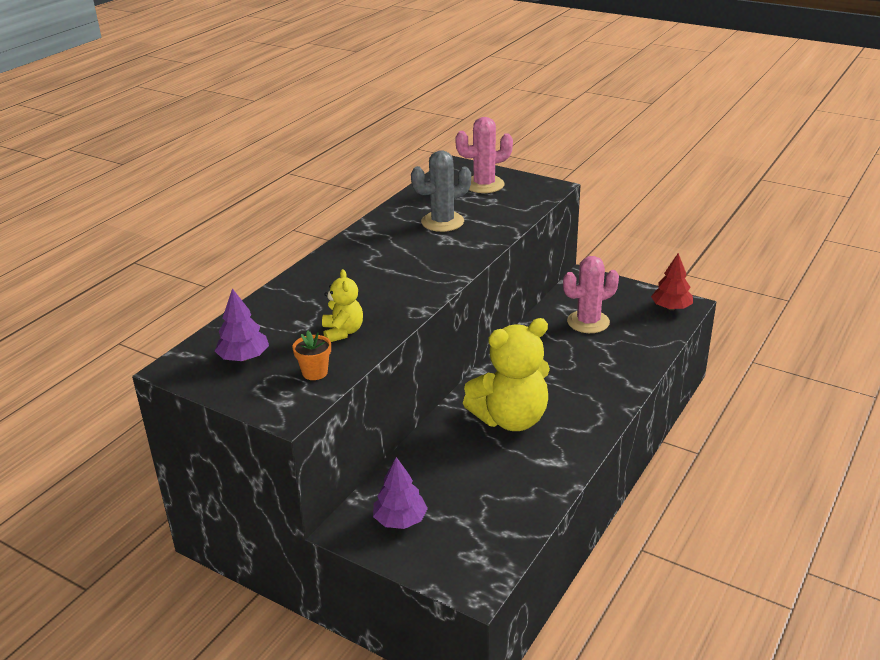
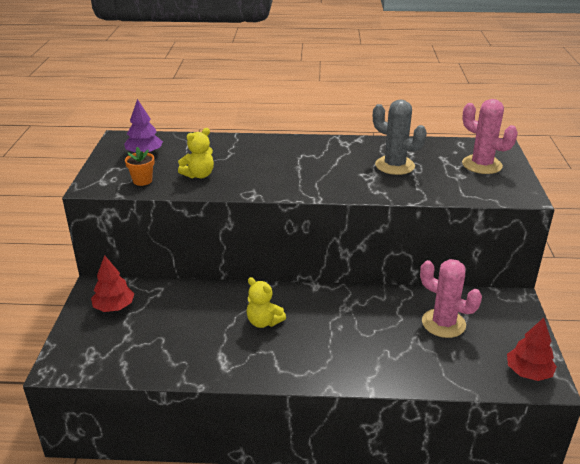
camera: 60 degrees right, 0 degrees up
purple tree [373,457,428,529] -> red tree [91,255,135,312]
yellow teddy bear [463,318,550,431] -> yellow teddy bear [247,277,286,328], size x0.50

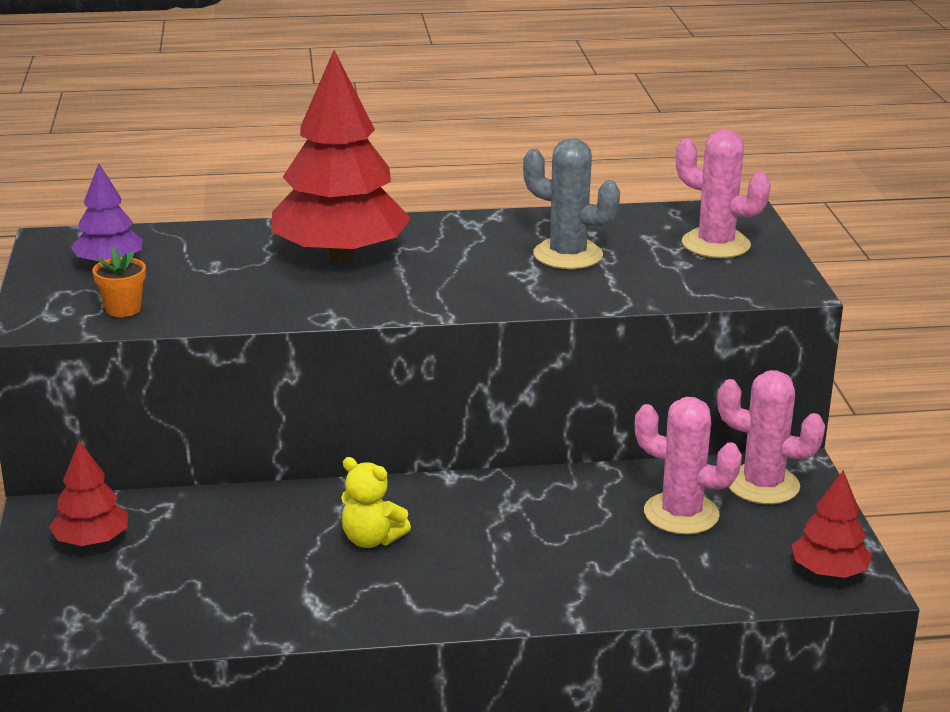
camera: 10 degrees left, 5 degrees down
yellow teddy bear [178,128,214,179] -> none
none -> red tree [271,50,411,262]
none -> pink cactus [718,370,825,504]

